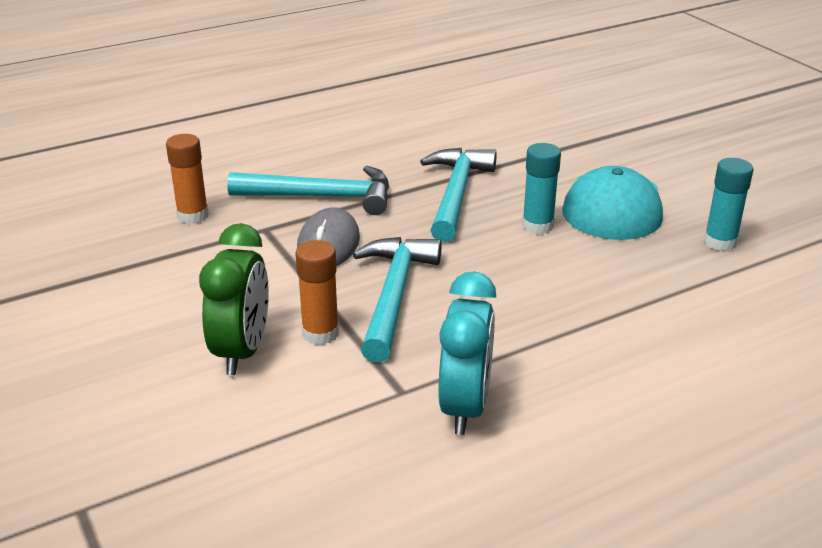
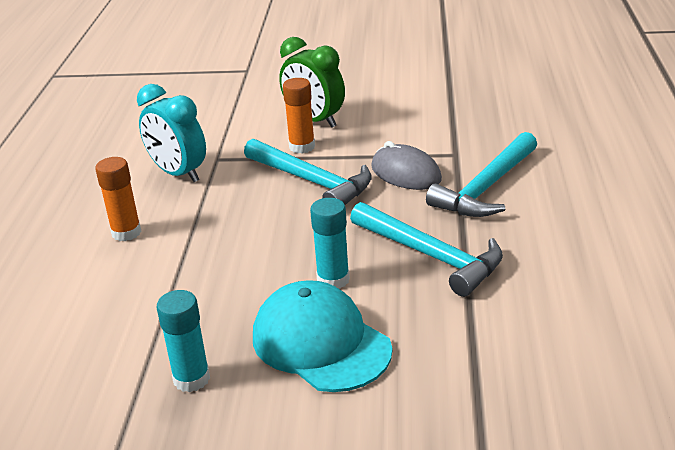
camera: 125 degrees right, 0 degrees up
orange glue stick [166,134,209,224] -> orange glue stick moved to [95,157,142,241]

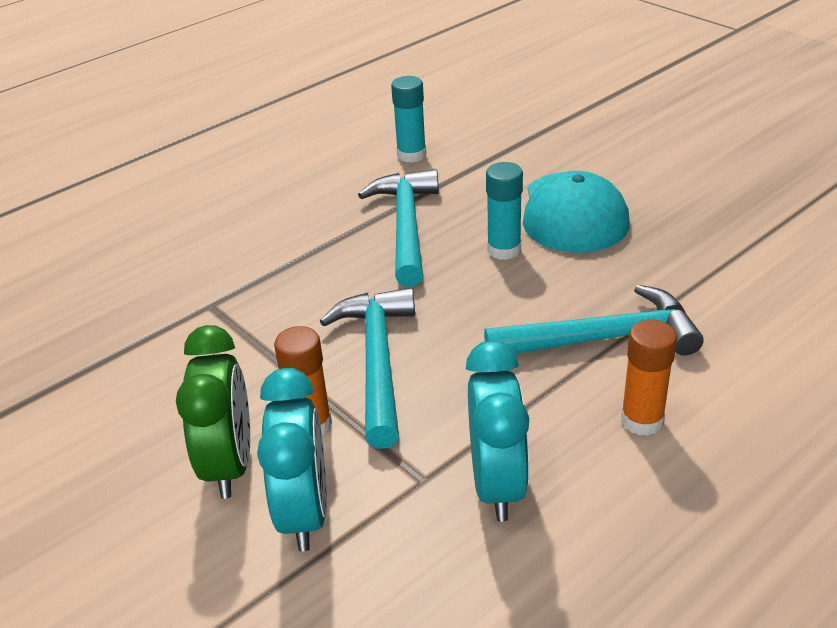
camera: 135 degrees left, 5 degrees up
turquoise glue stick [157,290,210,392] -> turquoise glue stick moved to [391,76,426,163]
grey mouse [371,141,442,190] -> none
turquoise hammer [426,132,537,217] -> turquoise hammer moved to [484,285,704,356]
none -> turquoise clock [257,368,327,551]

